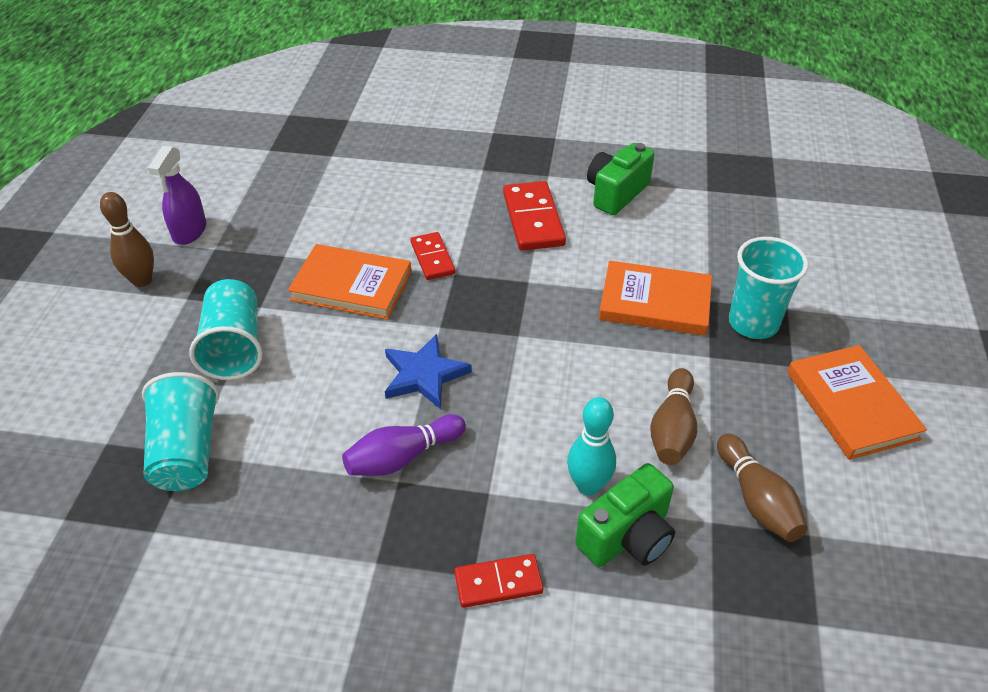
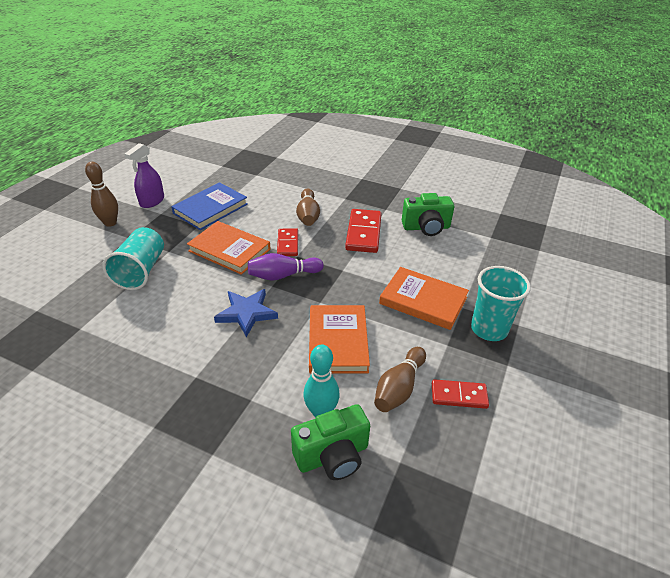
camera: 15 degrees right, 5 degrees down
turquoise cup [142,372,219,491] -> none
purple bowling pin [342,414,466,476] -> purple bowling pin moved to [248,253,324,281]
red domino [454,554,543,608] -> red domino moved to [432,379,489,409]
green camera [587,143,655,215] -> green camera turned 150 degrees counterclockwise [402,193,454,236]
brown bowling pin [717,434,808,542] -> brown bowling pin moved to [296,189,320,226]
orange book [787,345,927,460] -> orange book moved to [309,305,370,374]
none -> blue book [171,182,248,230]

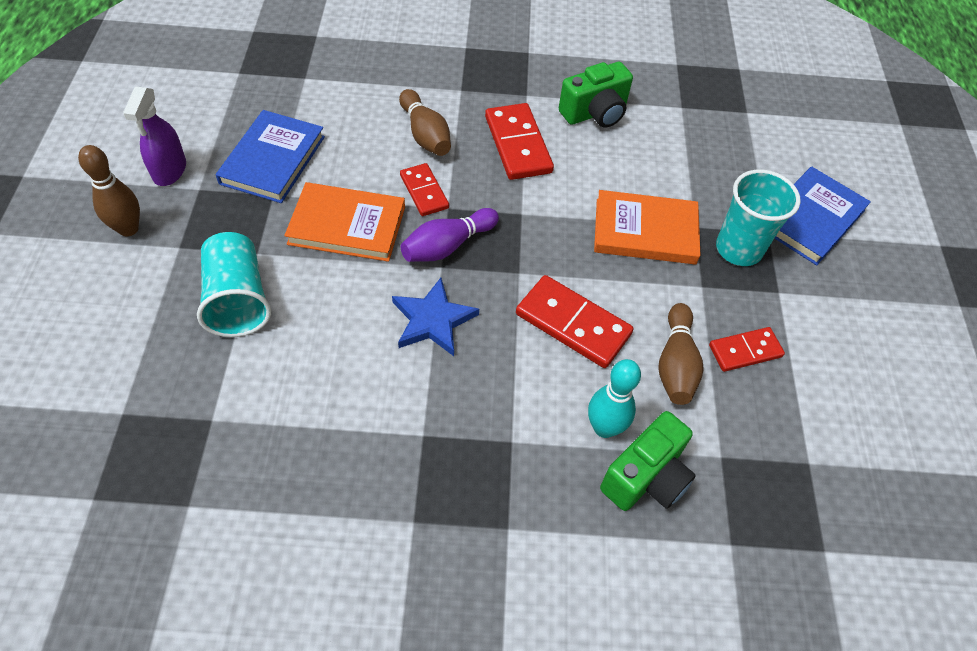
camera: 25 degrees left, 15 degrees up
orange book [309,305,370,374] -> red domino [516,275,633,368]
none -> blue book [774,167,871,265]

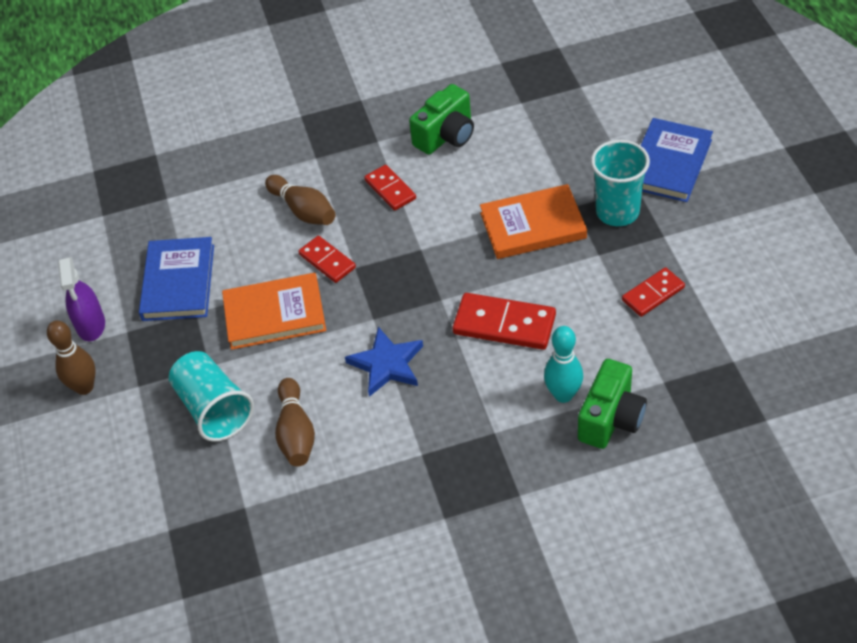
camera: 10 degrees left, 5 degrees down
purple bowling pin [400,208,499,262] -> none
red domino [485,103,554,180] -> red domino [364,165,416,211], size x0.62
brown bowling pin [658,303,704,405] -> brown bowling pin moved to [275,378,315,466]

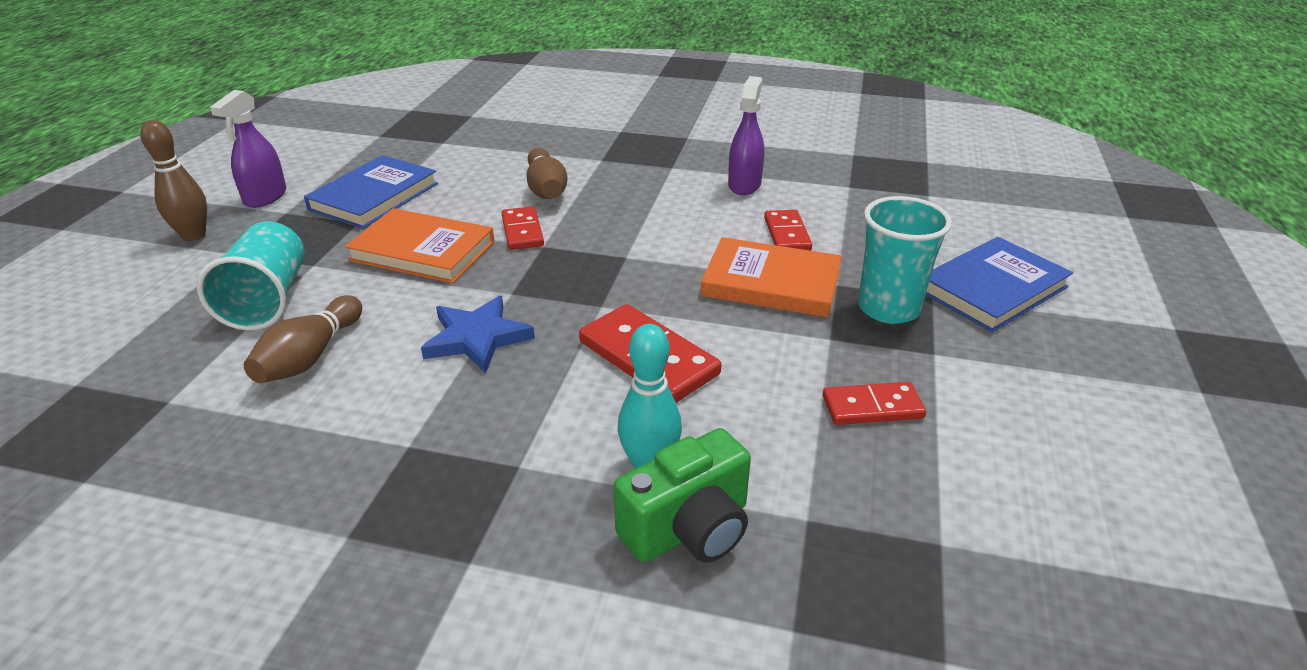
camera: 25 degrees right, 15 degrees down
red domino [364,165,416,211] -> red domino moved to [764,210,812,251]
green camera [409,84,474,155] -> purple spray bottle [728,76,764,195]

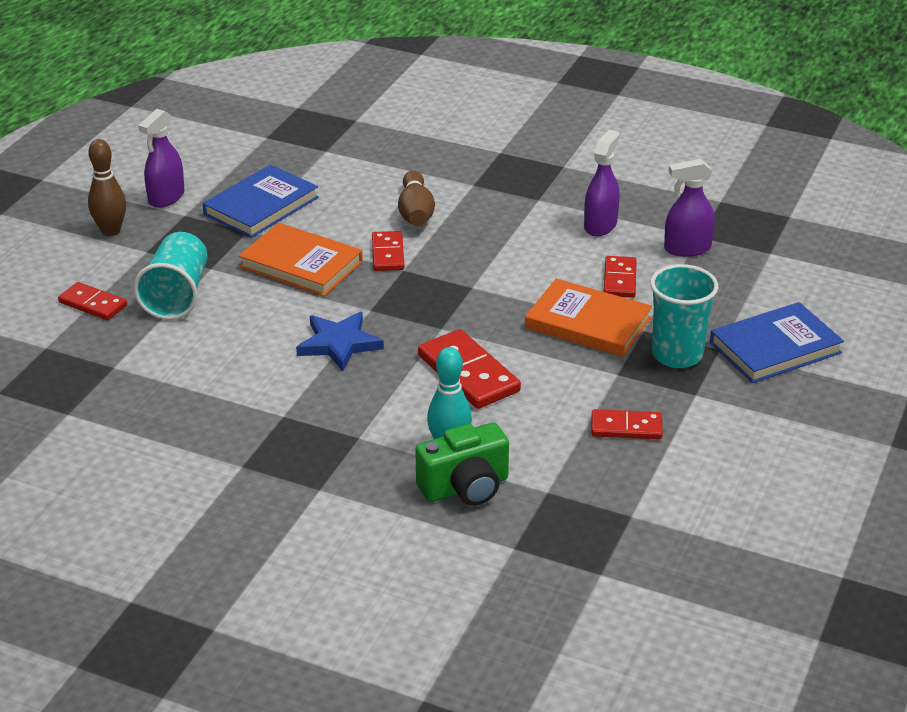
camera: 10 degrees right, 0 degrees up
brown bowling pin [244,295,362,383] -> none
none -> red domino [58,282,127,320]
none -> purple spray bottle [664,159,715,257]

